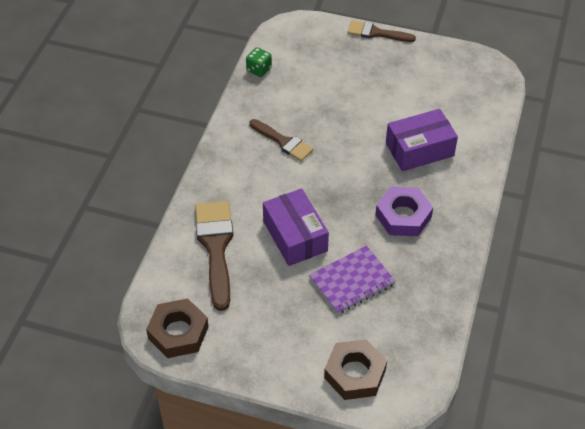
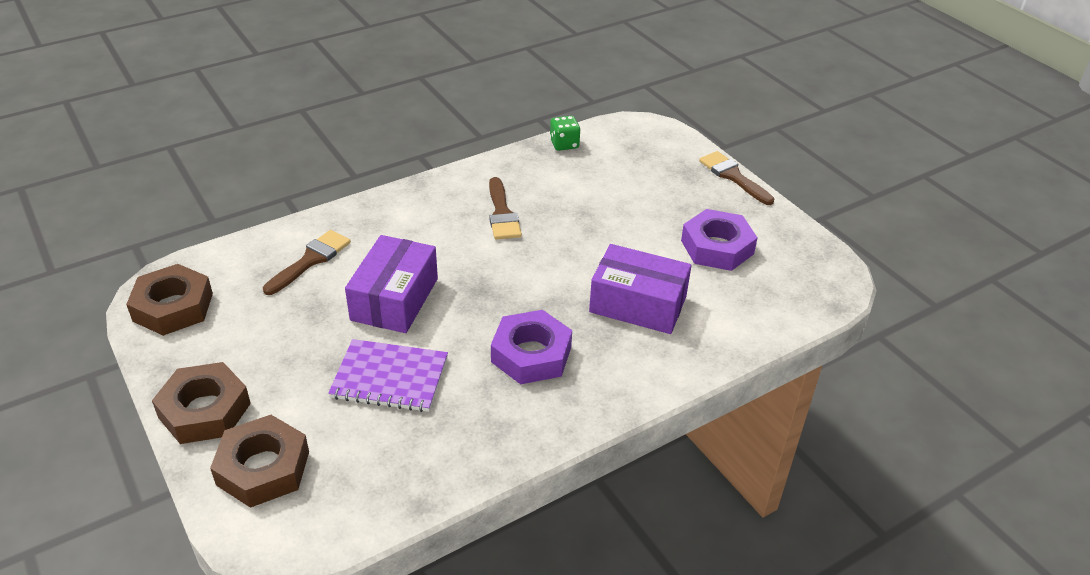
camera: 40 degrees right, 10 degrees down
brown brush [195,201,233,311] -> brown brush [263,230,351,295], size x0.62
none -> brown nut [152,362,251,444]
none -> purple nut [681,209,758,271]

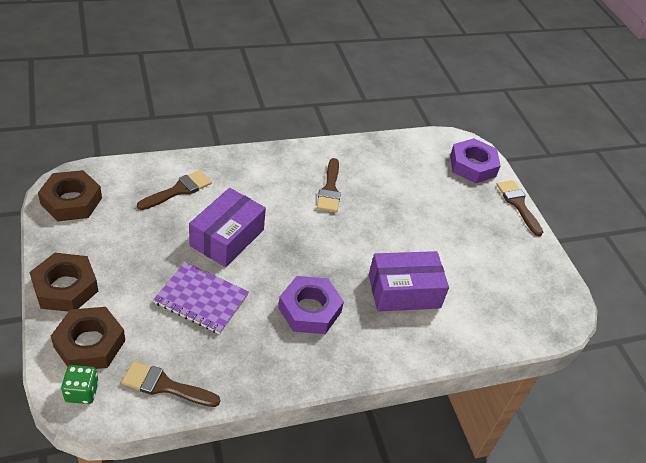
camera: 10 degrees right, 5 degrees up
green dice [550,116,580,151] -> green dice moved to [61,365,99,404]
purple box [589,244,691,334] -> purple box turned 45 degrees counterclockwise [369,251,449,312]
purple nut [681,209,758,271] -> purple nut moved to [450,138,501,183]
none -> brown brush [121,361,220,407]

